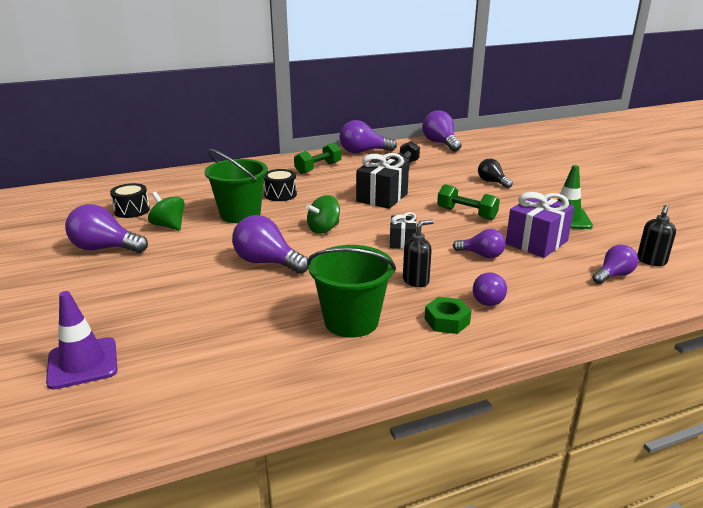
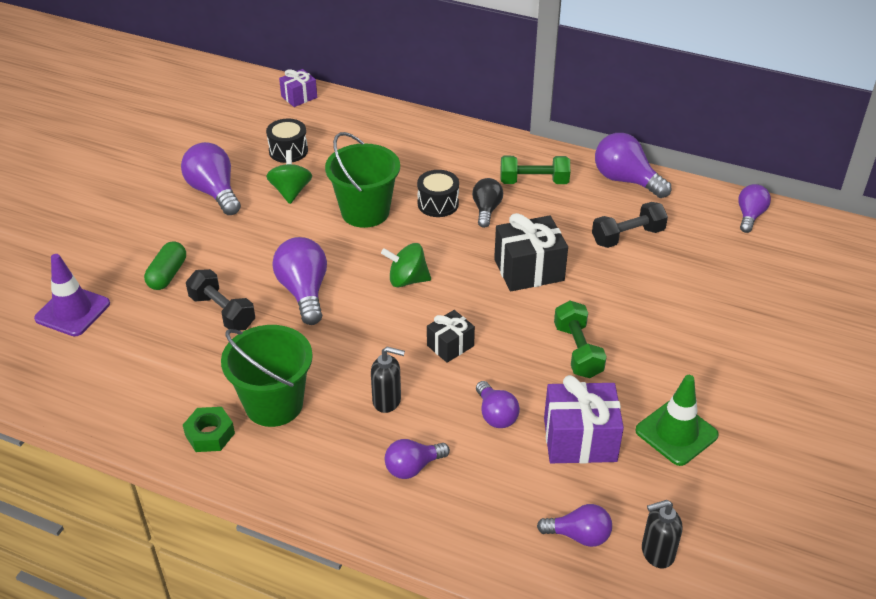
camera: 45 degrees right, 15 degrees up
purple light bulb [422,110,462,152] -> purple light bulb [738,184,771,233], size x0.63
green nut [425,297,471,334] -> green nut moved to [183,407,235,452]
black light bulb [478,159,513,188] -> black light bulb moved to [472,178,503,228]
none -> green capsule [144,241,186,290]
none -> black dumbbell [186,269,255,331]
none -> purple gift [279,69,317,107]

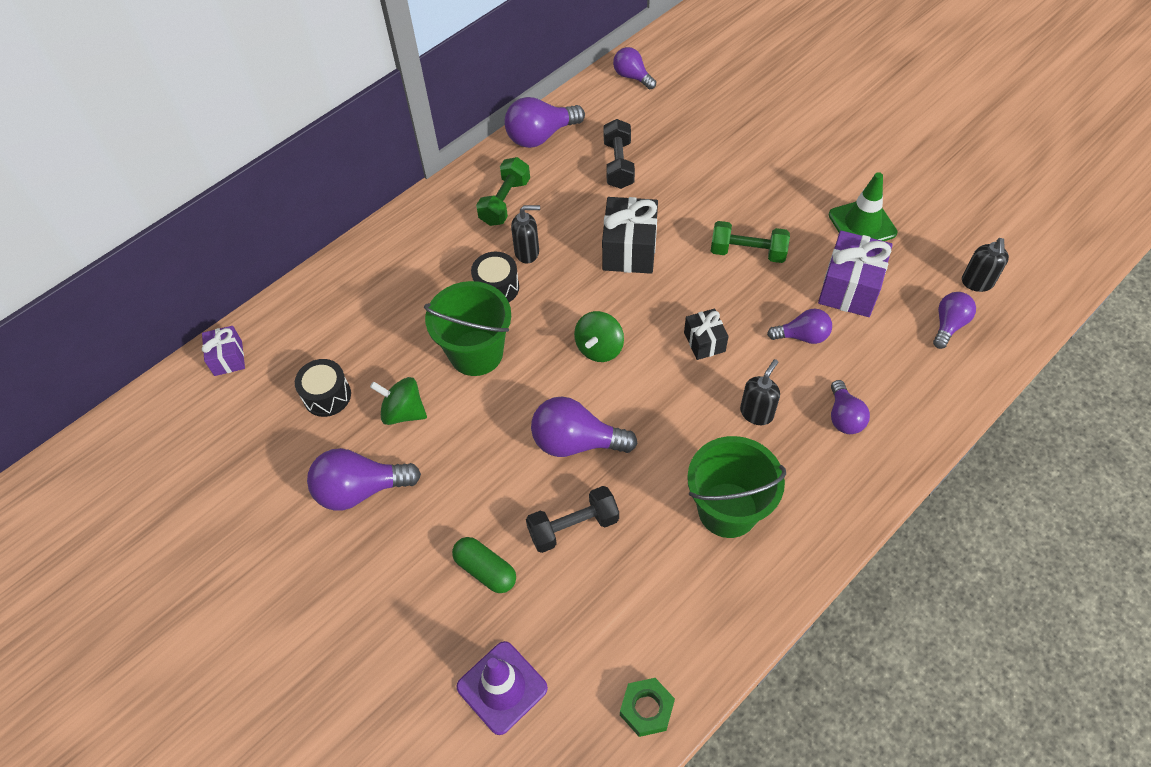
camera: 65 degrees left, 15 degrees up
green nut [183,407,235,452] -> green nut moved to [620,678,675,737]
black light bulb [472,178,503,228] -> black soap dispenser [511,205,540,263]

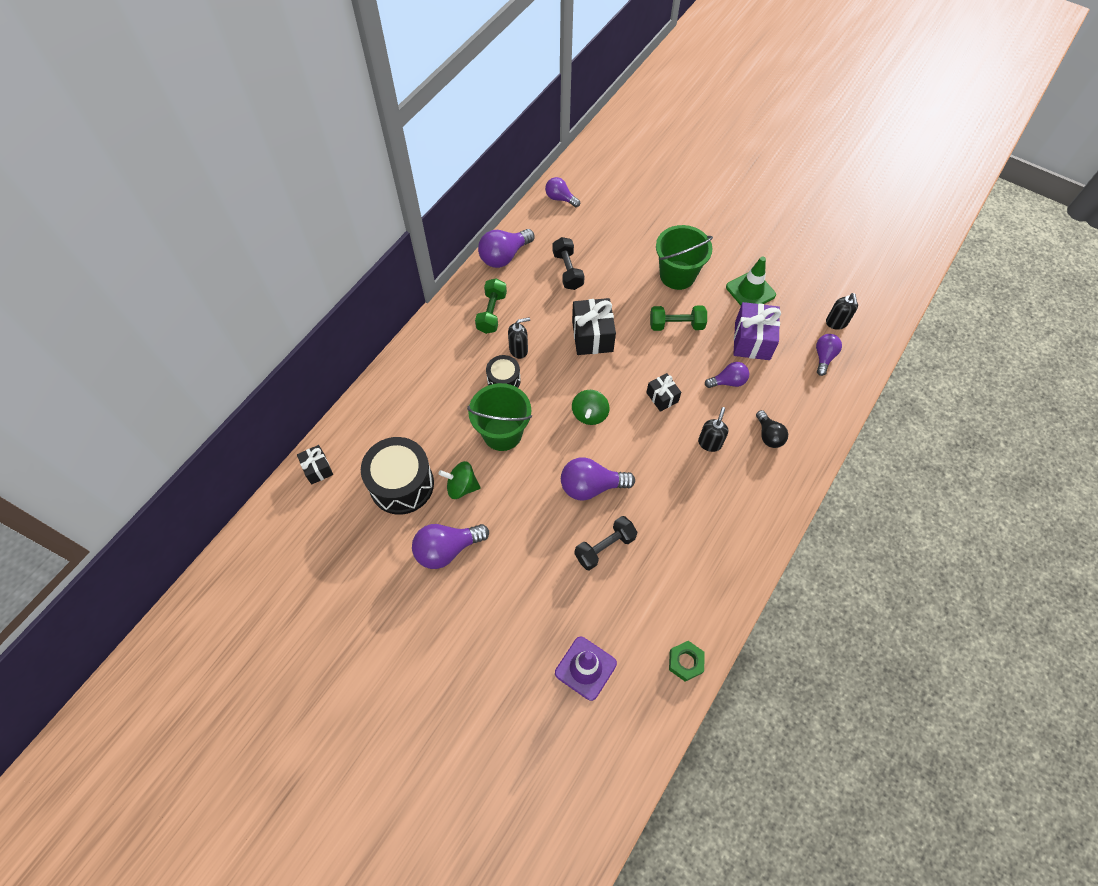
camera: 15 degrees left, 5 degrees up
purple gift [202,326,245,376] -> black gift [297,445,333,484]
black drum [295,359,351,417] -> black drum [361,437,434,515], size x1.81
green capsule [452,537,516,593] -> none
green bucket [687,436,786,538] -> green bucket moved to [656,225,713,290]
purple light bulb [831,380,870,434] -> black light bulb [756,410,788,448]

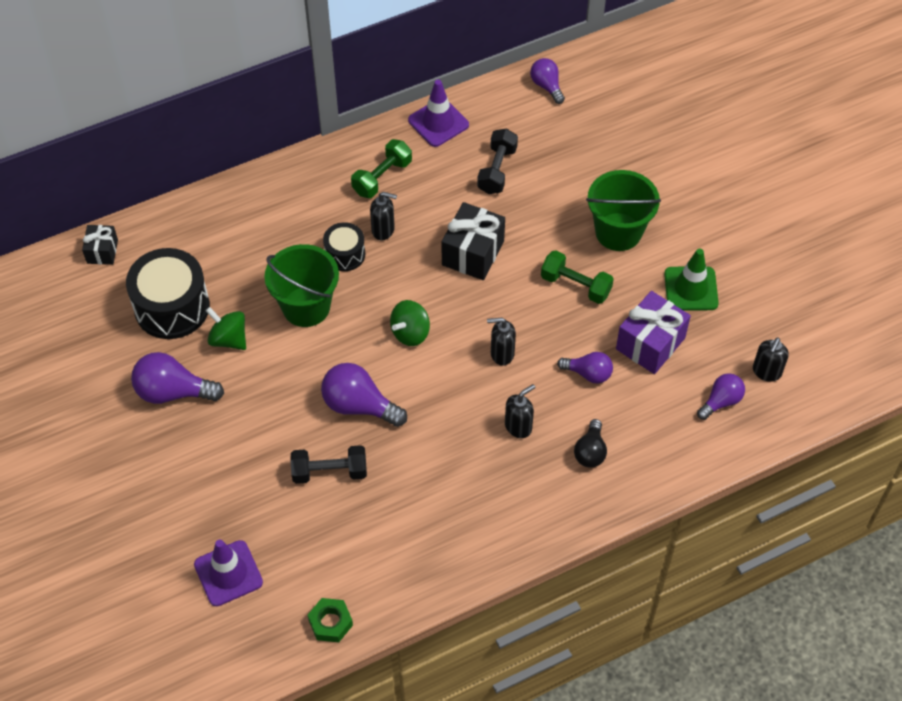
camera: 30 degrees right, 5 degrees down
purple light bulb [478,229,535,268] -> purple traffic cone [408,79,469,147]
black gift [646,373,681,412] -> black soap dispenser [487,318,516,366]

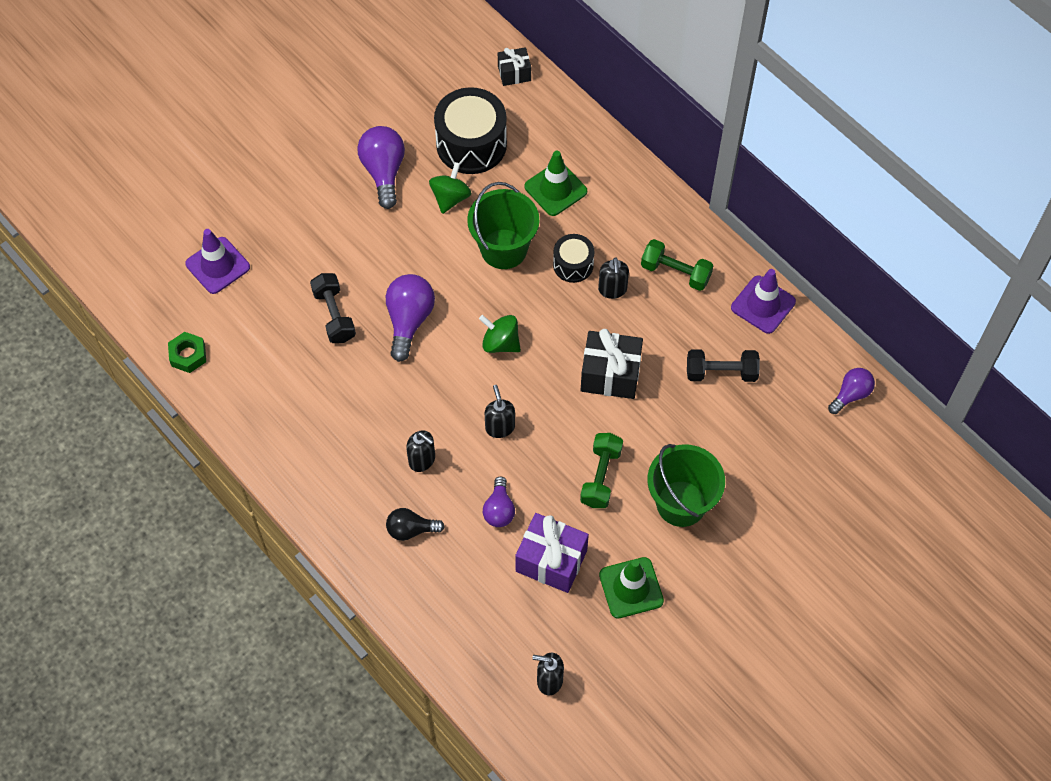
camera: 75 degrees right, 5 degrees up
purple light bulb [697,373,745,420] -> none
none -> green traffic cone [524,151,587,216]

